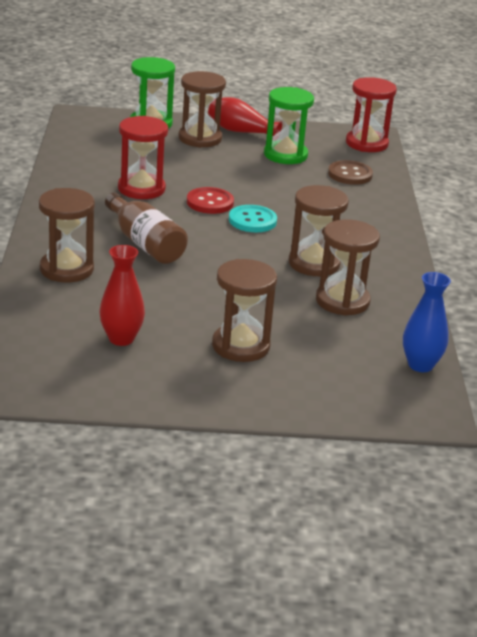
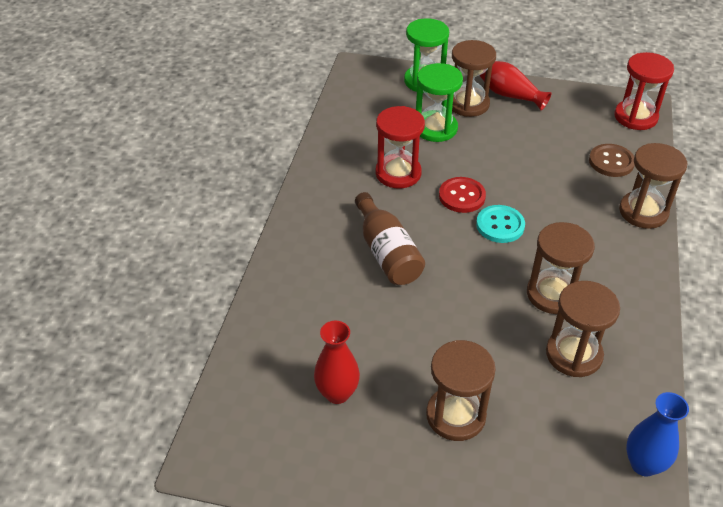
camera: 15 degrees right, 15 degrees up
brown hourglass [39,188,95,282] -> brown hourglass moved to [619,143,687,229]
green hourglass [264,87,314,164] -> green hourglass moved to [416,63,463,142]

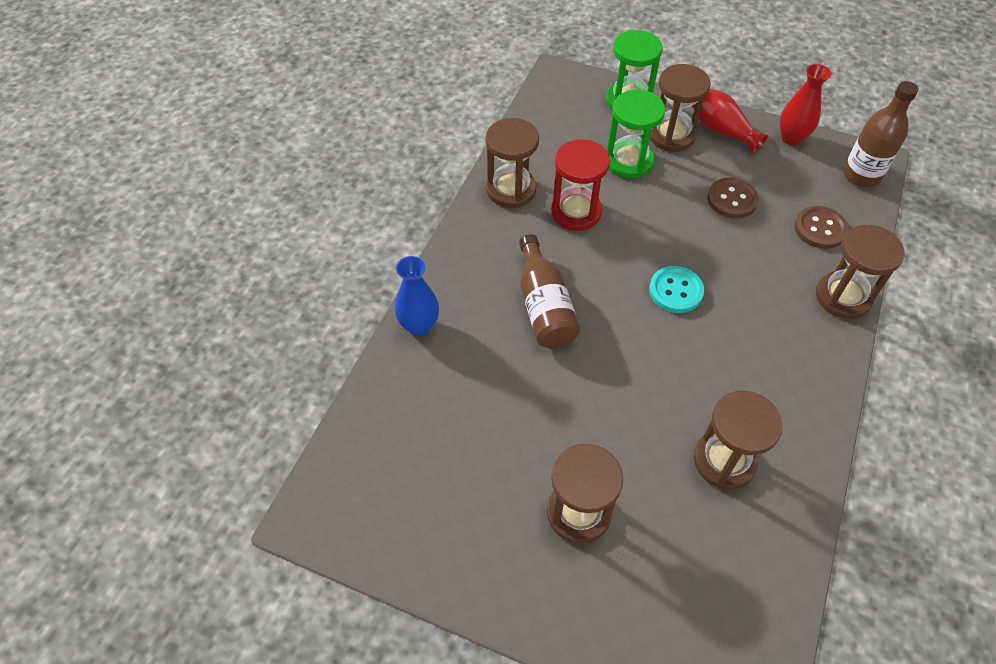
camera: 10 degrees right, 10 degrees up
red vase [314,321,360,404] -> red vase moved to [780,64,831,145]
red button [439,177,486,213] -> none
brown hourglass [527,222,595,314] -> brown hourglass moved to [485,118,539,208]
red hourglass [614,52,674,130] -> brown bottle [843,81,919,187]
blue vase [626,392,689,477] -> blue vase moved to [395,256,439,336]
none -> brown button [707,178,759,218]

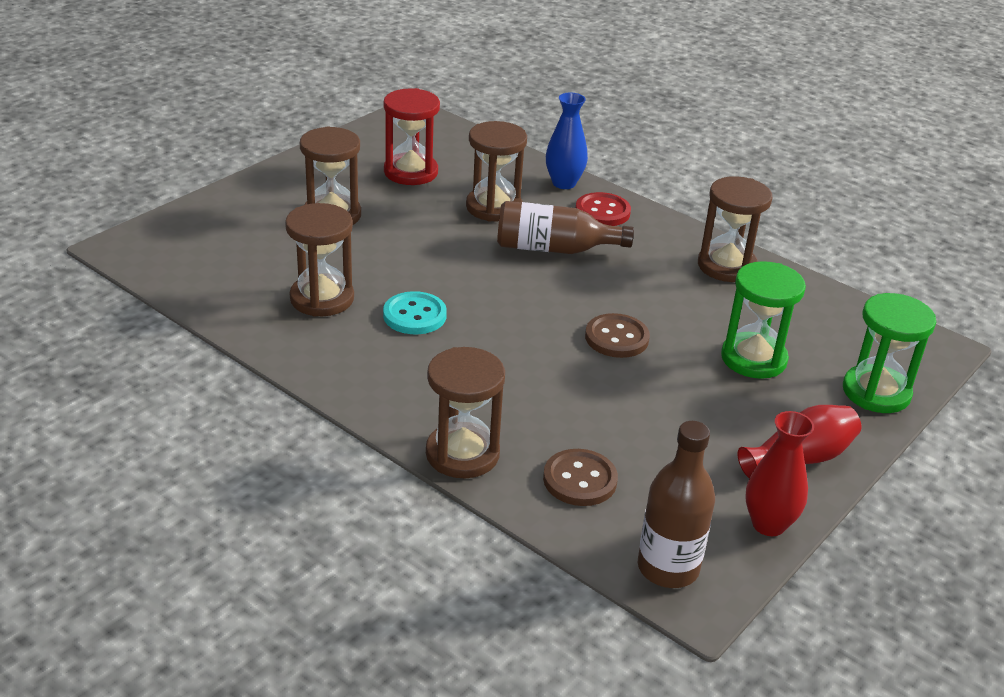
camera: 105 degrees right, 20 degrees down
red hourglass [551,139,610,231] -> red hourglass moved to [383,88,440,185]
turquoise button [649,266,704,313] -> turquoise button moved to [383,291,447,334]
brown hourglass [650,64,711,152] -> brown hourglass moved to [466,121,527,222]
brown button [707,178,759,218] -> brown button moved to [585,313,650,358]
none -> red button [576,192,631,226]

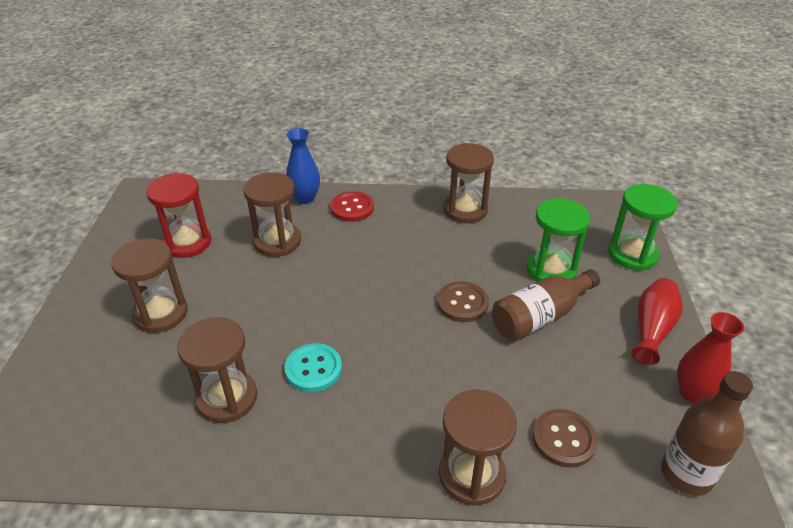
camera: 35 degrees left, 5 degrees up
brown bottle [497,201,634,254] -> brown bottle moved to [492,269,600,341]

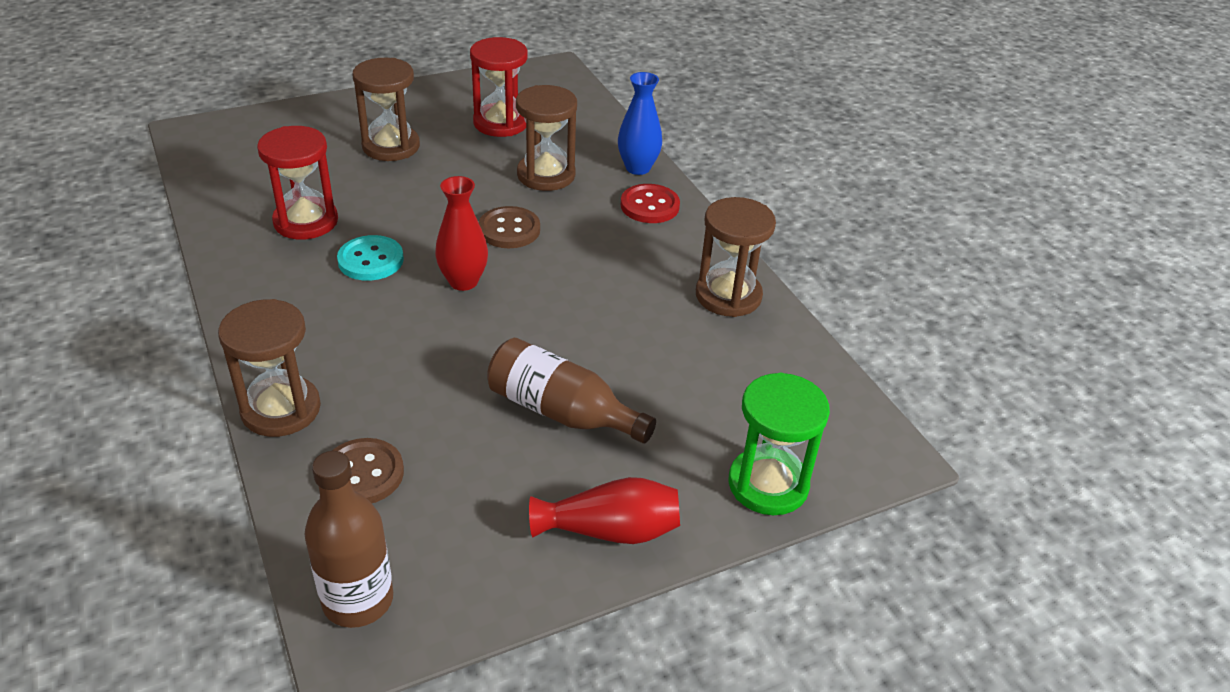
camera: 60 degrees right, 0 degrees up
brown hourglass [177,317,257,423] -> red hourglass [257,126,338,240]
brown button [437,281,489,322] -> brown button moved to [479,206,540,248]
green hourglass [527,198,590,282] -> none
red vase [677,312,744,403] -> red vase moved to [435,176,488,291]

